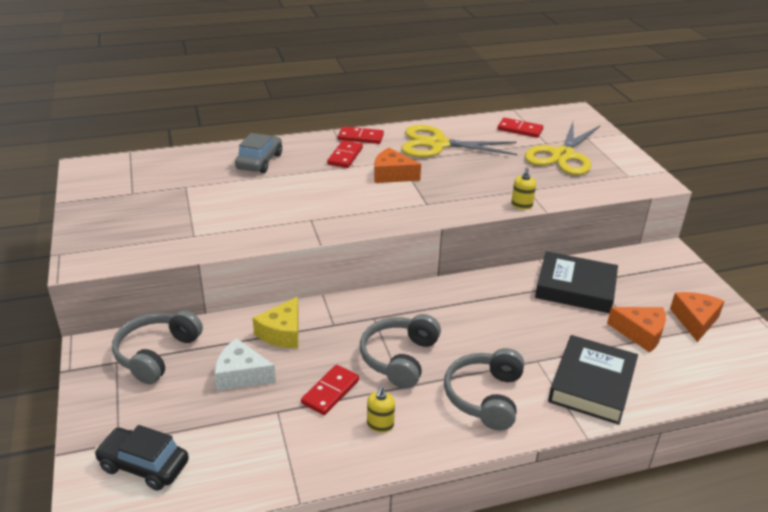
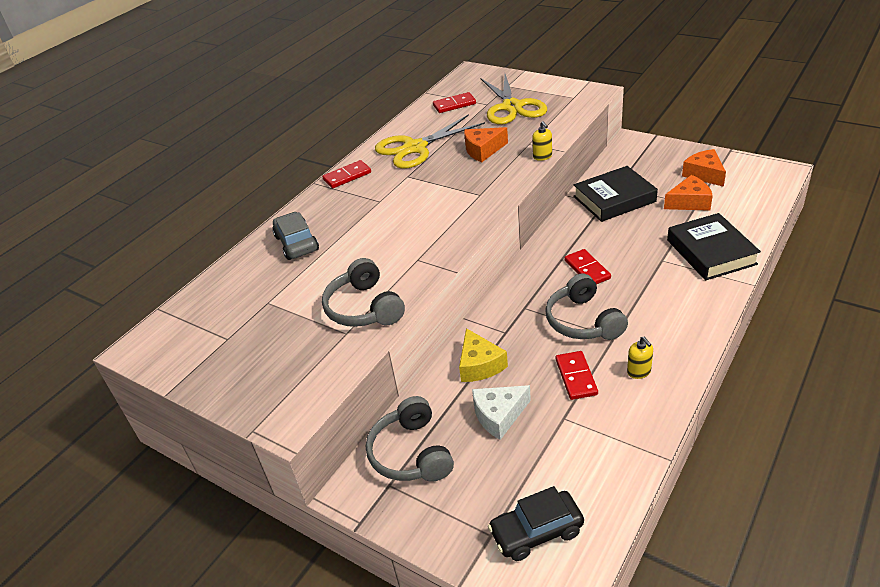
camera: 35 degrees left, 5 degrees up
red domino [327,140,363,168] -> red domino moved to [564,249,611,284]
orange cheese [374,148,421,183] -> orange cheese moved to [464,127,508,162]
grey headphones [444,348,524,431] -> grey headphones moved to [322,258,405,327]

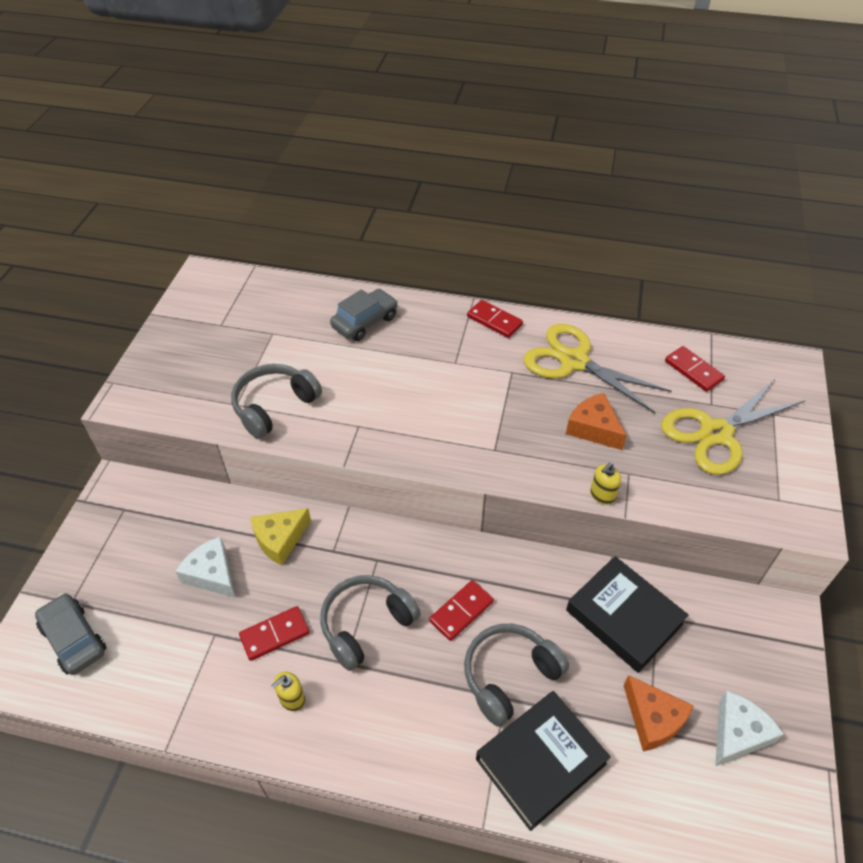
camera: 65 degrees right, 10 degrees up
grey headphones [366,396,454,482] -> grey headphones moved to [464,624,569,727]
black car [488,486,584,561] -> grey car [35,593,106,675]
orange cheese [682,149,726,187] -> white cheese [715,691,784,766]

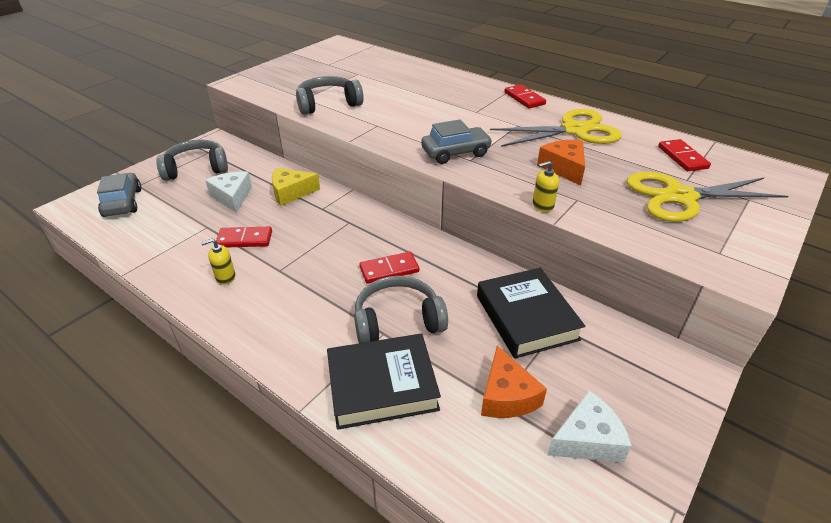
camera: 25 degrees right, 10 degrees down
grey headphones [320,575,421,671] -> grey headphones moved to [156,140,228,181]
grey car [330,289,398,341] -> grey car moved to [421,120,493,164]
yellow scissors [523,324,671,413] -> yellow scissors turned 105 degrees clockwise [490,109,622,147]

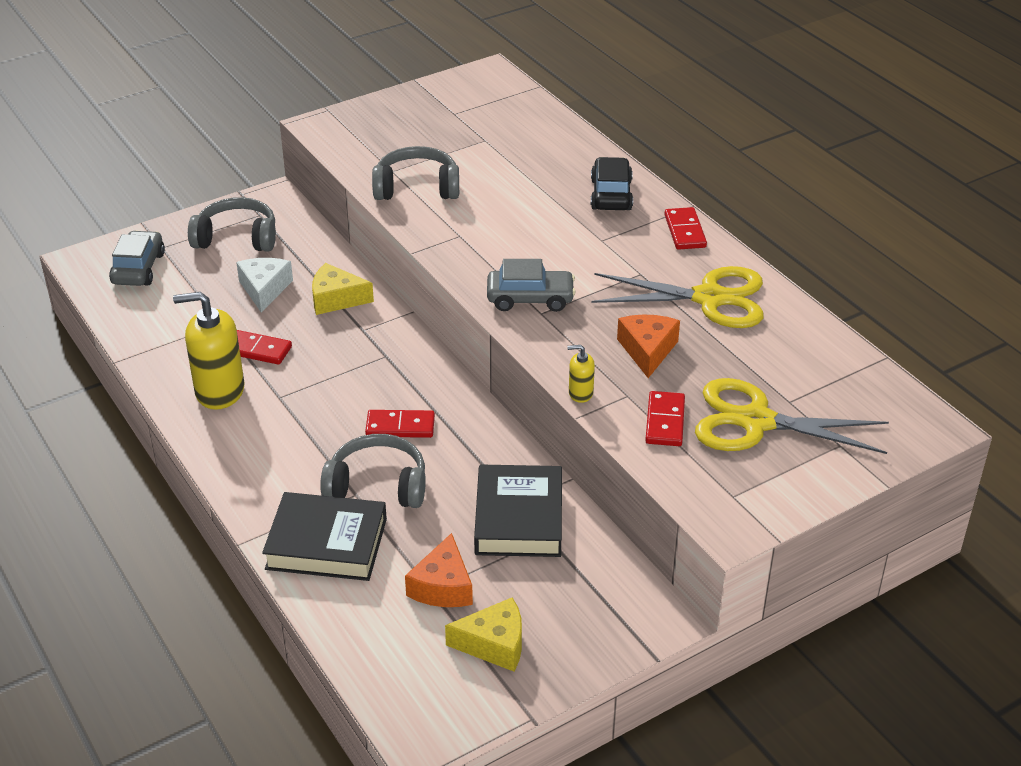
camera: 20 degrees right, 0 degrees up
yellow soap dispenser [201,239,235,285] -> yellow soap dispenser [173,292,244,410], size x2.15
white cheese [547,391,632,463] -> yellow cheese [445,597,522,672]
red domino [658,139,711,171] -> red domino moved to [645,391,685,446]
none -> black car [591,157,633,210]

